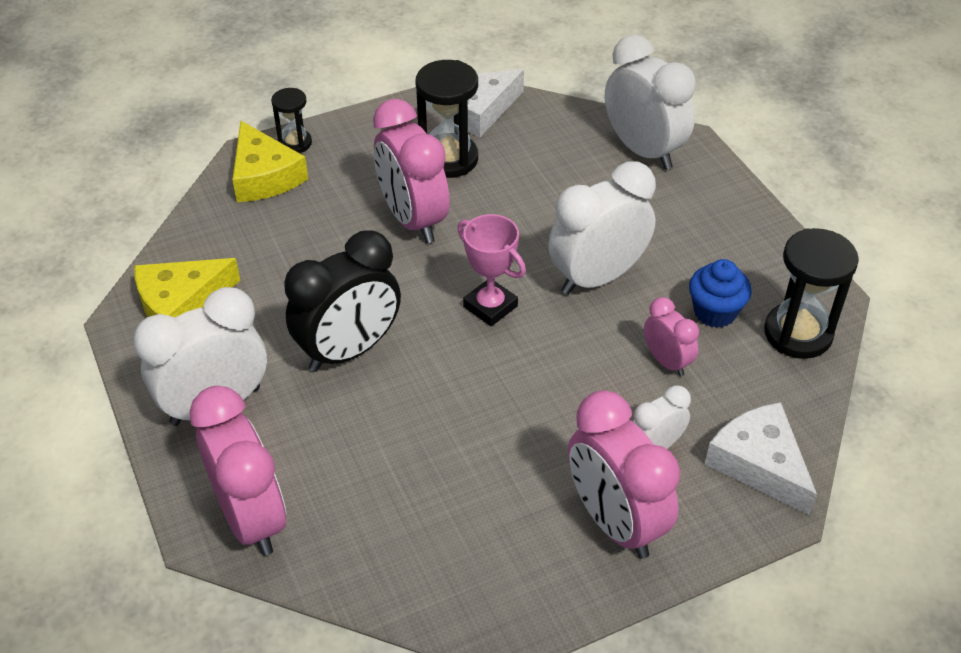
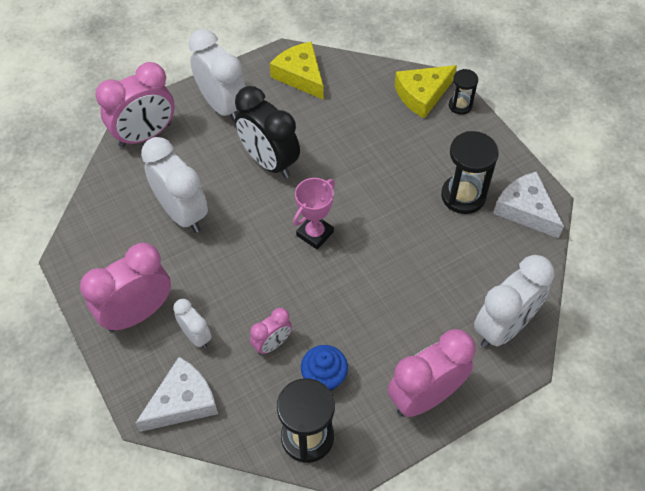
camera: 85 degrees right, 10 degrees up
pink clock [373,99,450,243] -> pink clock moved to [388,329,475,417]
white clock [548,162,656,295] -> white clock moved to [141,137,208,233]

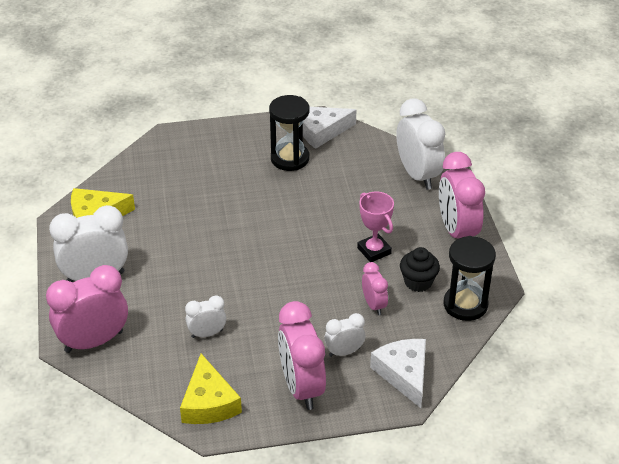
camera: 70 degrees left, 15 degrees down
pink clock [96,62,175,148] -> pink clock turned 105 degrees counterclockwise [46,265,128,353]
white clock [141,137,208,233] -> white clock [185,295,226,338], size x0.53
black clock [235,86,300,178] -> none
pink trophy [293,178,335,249] -> pink trophy moved to [357,192,394,262]
blue cupcake [301,345,348,391] -> black cupcake [400,247,440,292]
yellow cheese [395,65,457,119] -> yellow cheese moved to [180,354,242,424]
black hourglass [449,69,478,115] -> none

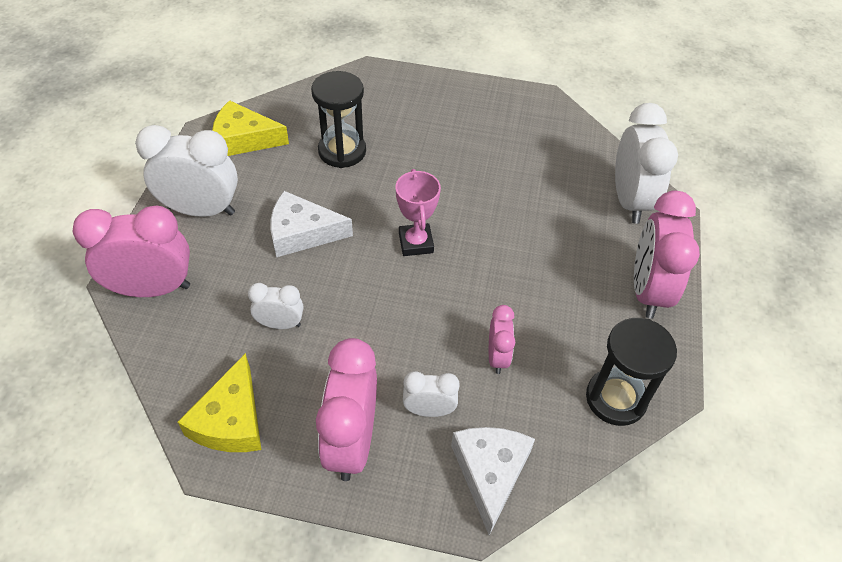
camera: 20 degrees right, 10 degrees up
black hourglass [269,95,309,171] -> black hourglass moved to [311,71,366,168]
white cheese [303,107,357,149] -> white cheese moved to [270,191,353,257]
pink trophy [357,192,394,262] -> pink trophy moved to [395,169,441,256]
black cupcake [400,247,440,292] -> none

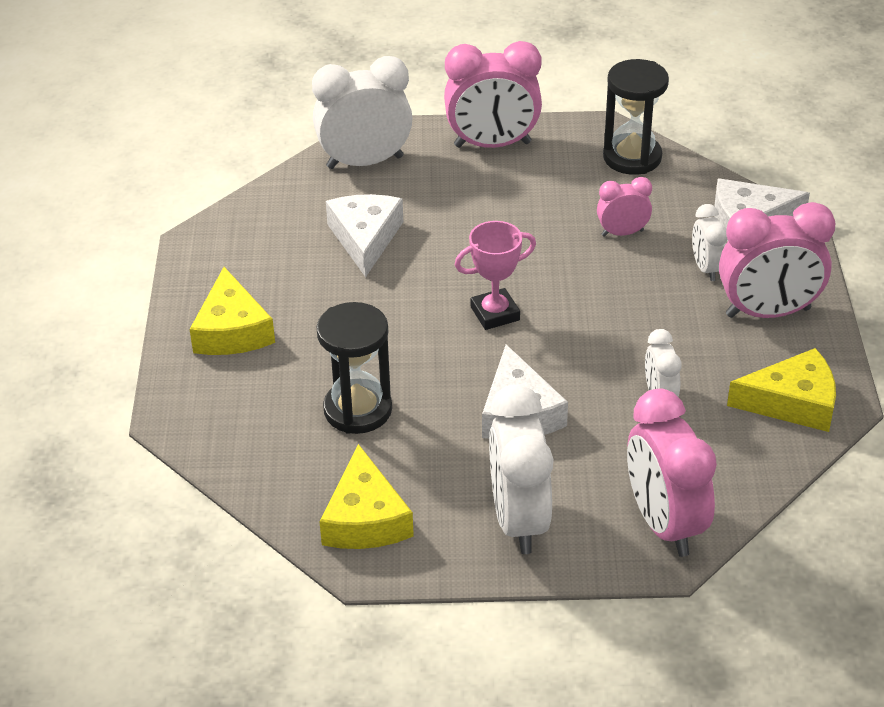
camera: 100 degrees left, 10 degrees down
none -> yellow cheese [190,267,275,355]
none -> white cheese [326,194,403,277]

